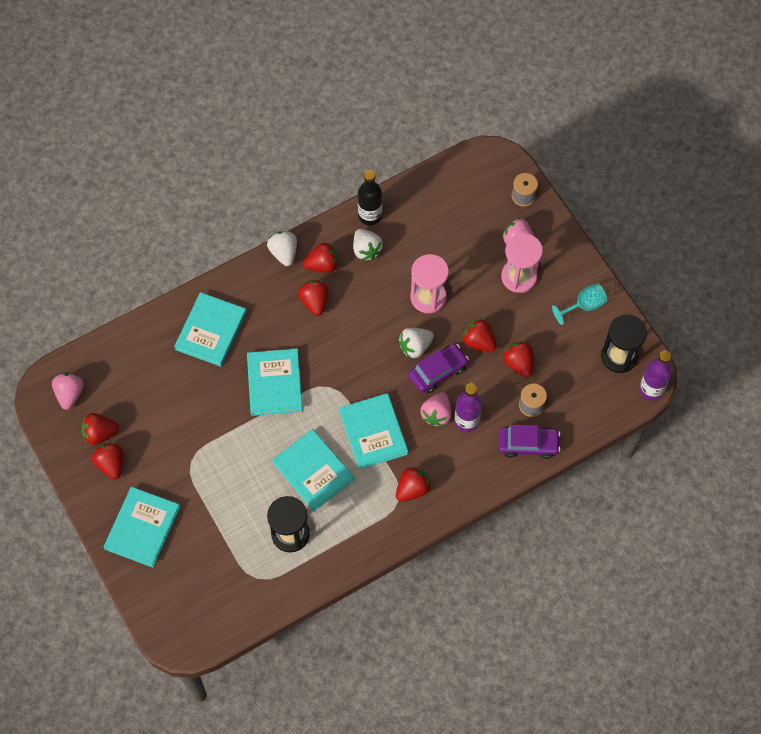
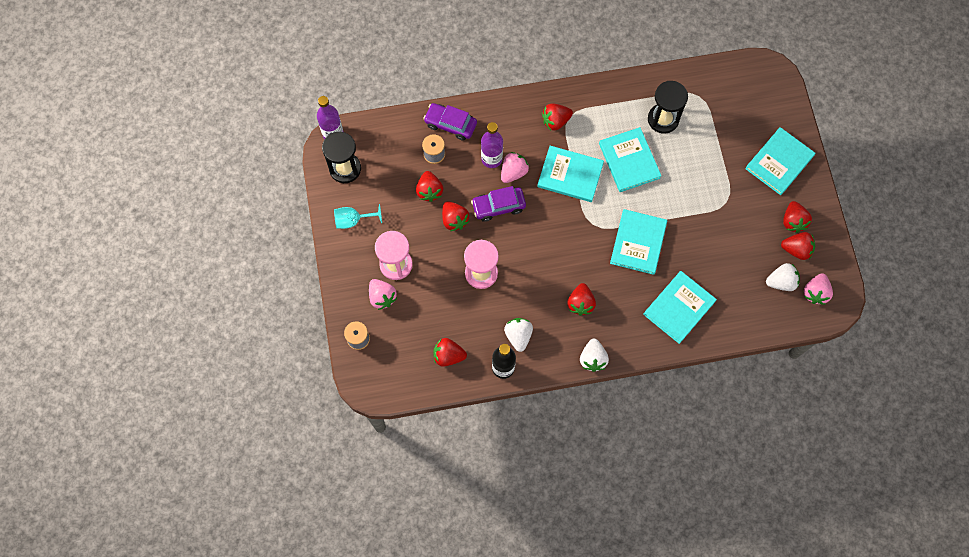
camera: 160 degrees left, 5 degrees up
red strawberry [303,243,338,273] -> red strawberry moved to [433,338,467,367]
turquoise book [339,393,409,470] -> turquoise book turned 75 degrees counterclockwise [537,146,604,202]
white strawberry [398,328,434,358] -> white strawberry moved to [766,263,800,291]

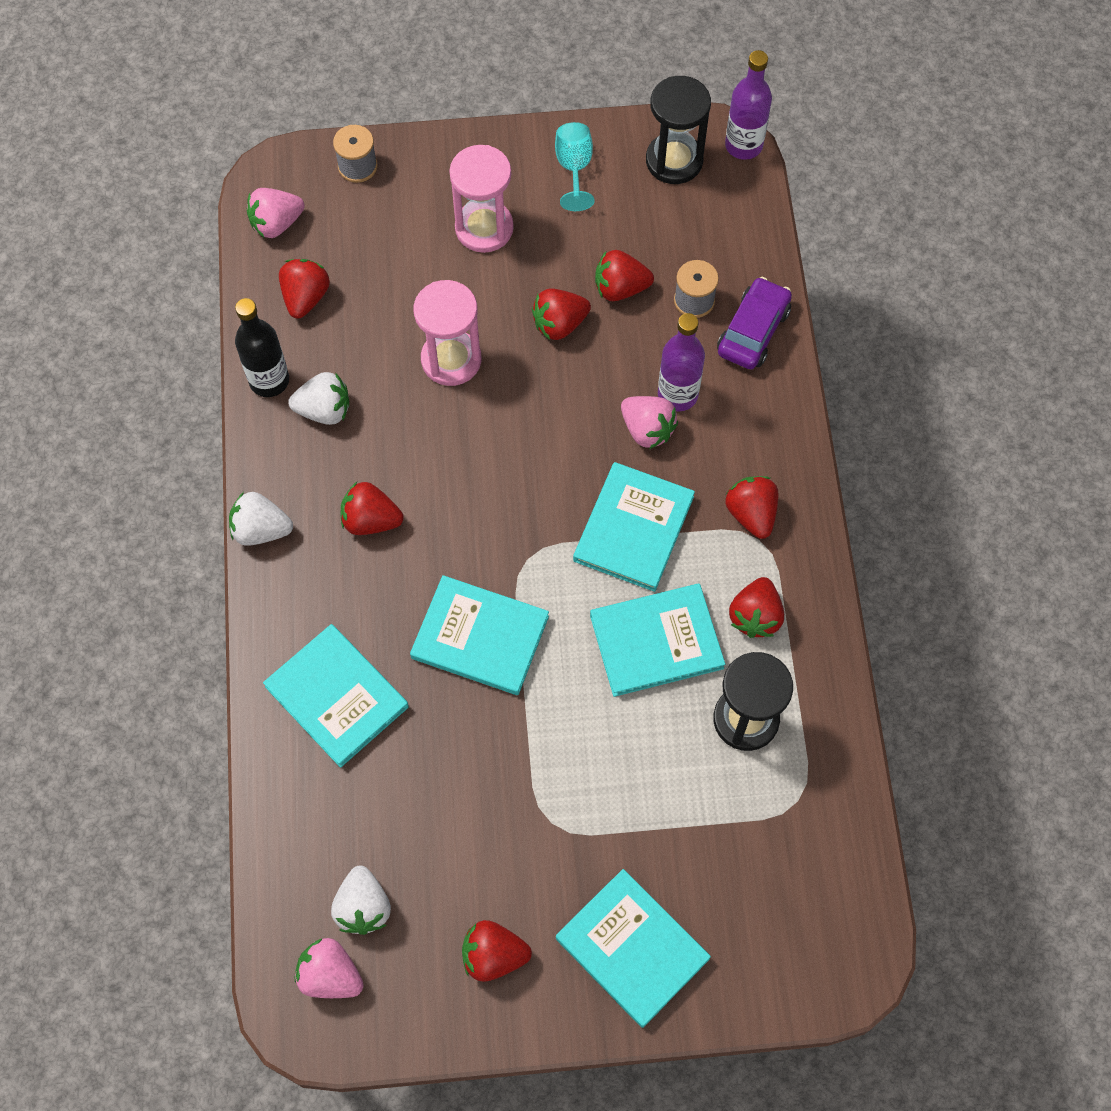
camera: 95 degrees right, 5 degrees down
pink strawberry [369,279,397,310] -> pink strawberry moved to [247,188,305,238]
purple car [471,186,526,222] -> none
red strawberry [781,232,815,260] -> red strawberry moved to [729,577,784,638]

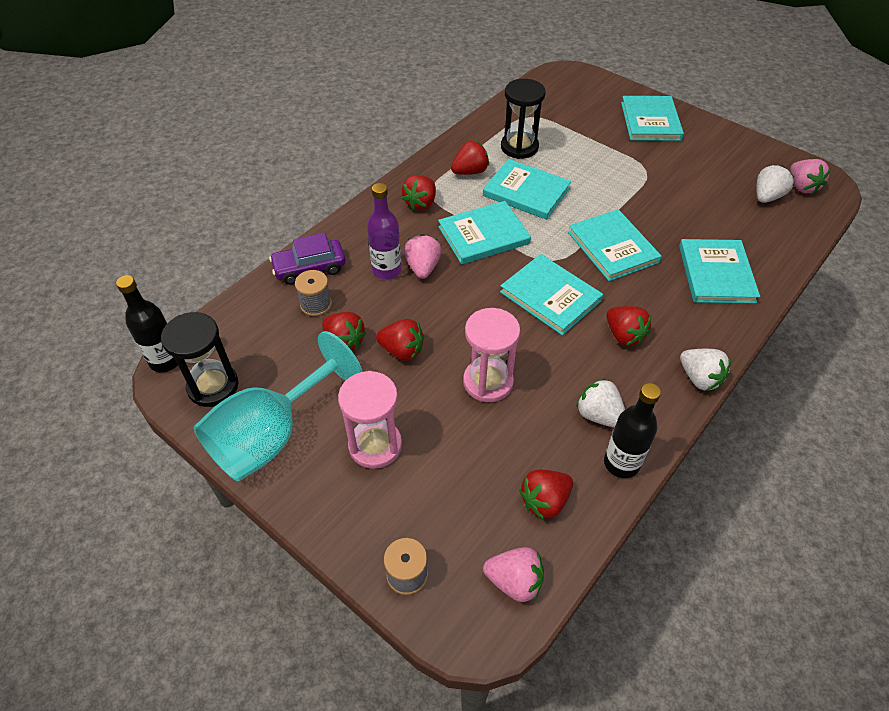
camera: 135 degrees left, 15 degrees down
red strawberry [462,920,532,982] -> none
turquoise goblet [555,122,594,211] -> turquoise goblet [194,331,363,481], size x2.10
purple bottle [725,50,772,160] -> black bottle [116,275,178,372]
none -> turquoise book [500,254,603,335]

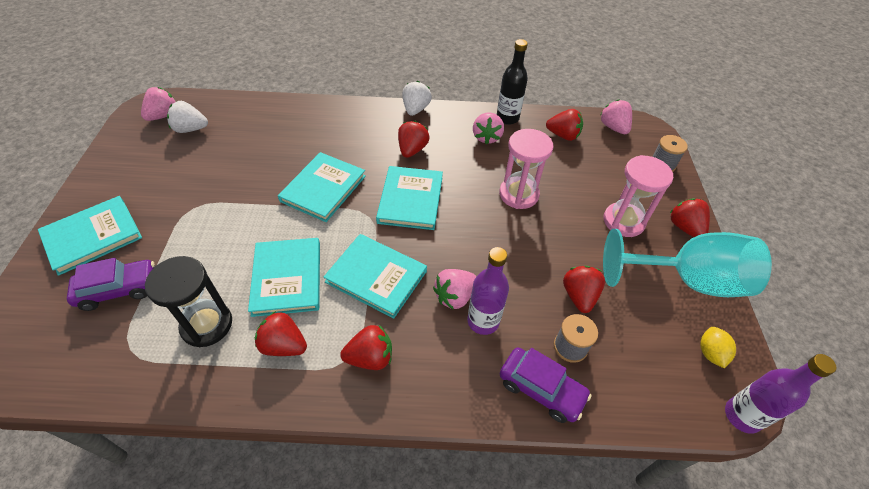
camera: 130 degrees left, 0 degrees up
black bottle [116,275,178,372] -> purple bottle [725,354,837,434]
black hourglass [161,312,238,407] -> yellow lemon [700,327,736,369]
red strawberry [376,319,424,361] -> red strawberry moved to [670,198,710,237]
white strawberry [576,378,625,428] -> pink strawberry [473,112,504,145]
turquoise book [679,239,760,304] -> none
none -> purple car [67,258,155,311]

